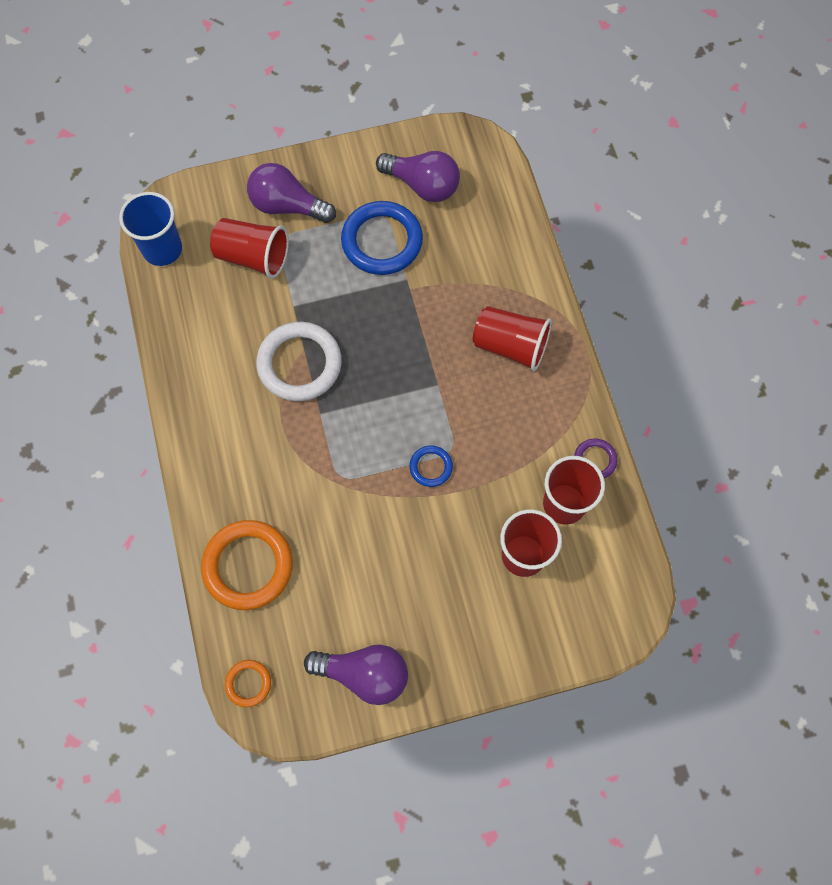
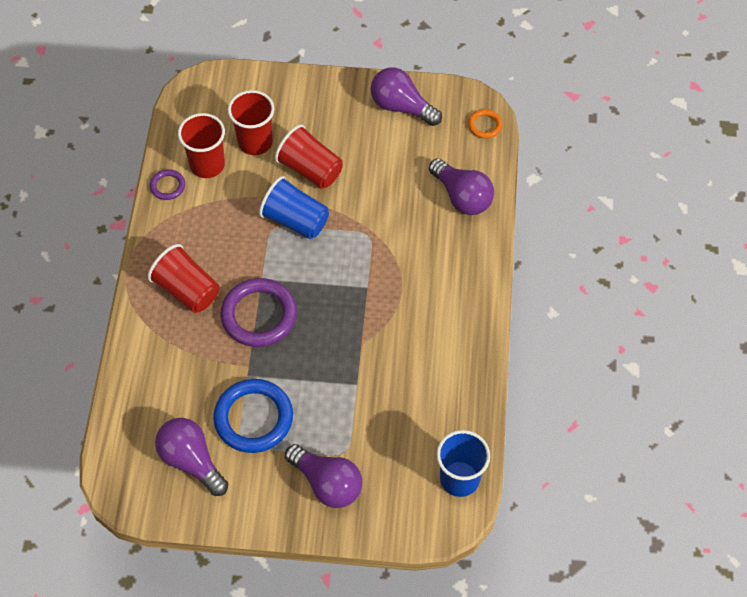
camera: 160 degrees left, 10 degrees down
orange ring [201,520,293,610] -> purple light bulb [429,158,494,215]
red cup [210,218,289,279] -> red cup moved to [275,124,343,189]
white ring [256,322,342,401] -> none
blue ring [409,446,453,487] -> blue cup [259,176,329,239]
none -> purple ring [220,278,297,347]

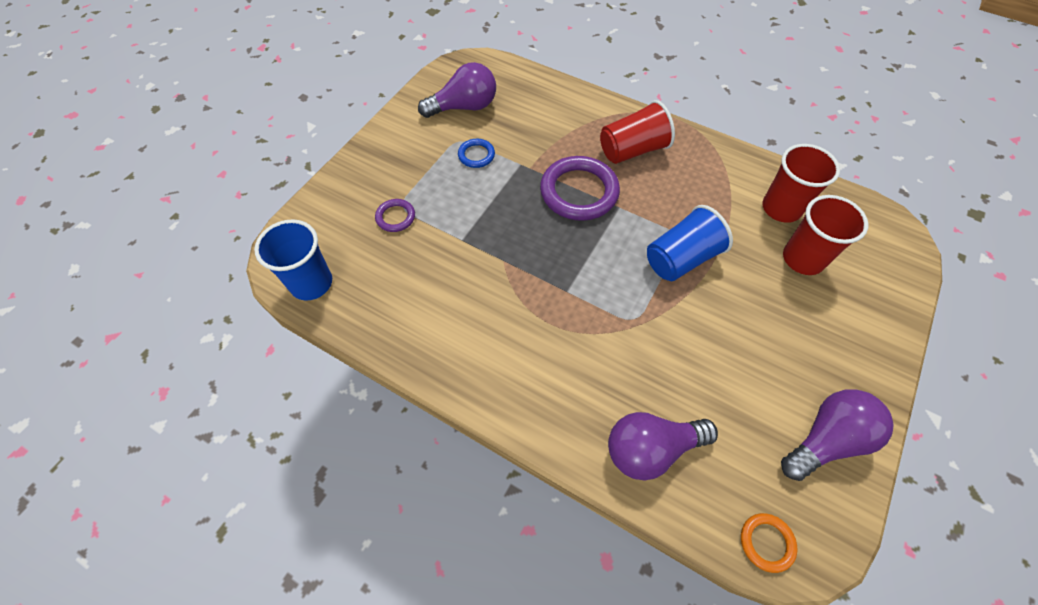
camera: 115 degrees right, 0 degrees up
purple ring [150,169,185,200] -> purple ring moved to [375,199,415,232]
blue ring [213,379,293,453] -> blue ring [458,139,495,168], size x0.49
red cup [275,124,343,189] -> none
purple light bulb [285,444,362,508] -> none

